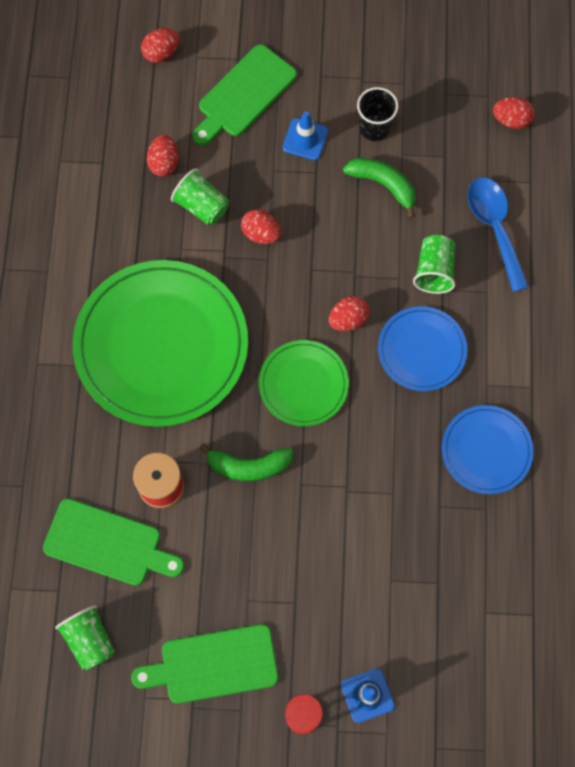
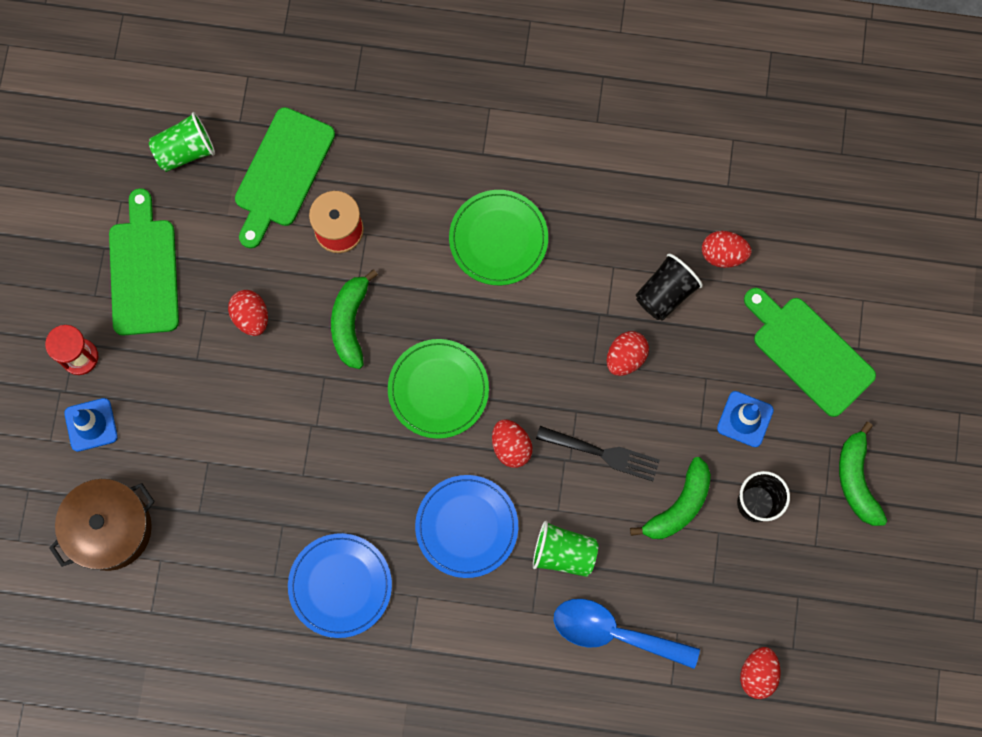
camera: 95 degrees right, 5 degrees up
green plate [73,260,248,427] -> green plate [449,190,548,285], size x0.51
red egg [141,28,179,63] -> red egg moved to [228,290,268,336]
green cup [171,168,229,225] -> black cup [636,253,703,321]
blue spoon [468,177,529,292] -> blue spoon turned 150 degrees counterclockwise [554,599,700,669]
none -> brown pot [49,479,155,571]
none -> black fork [536,426,660,481]
none -> green banana [839,422,887,526]

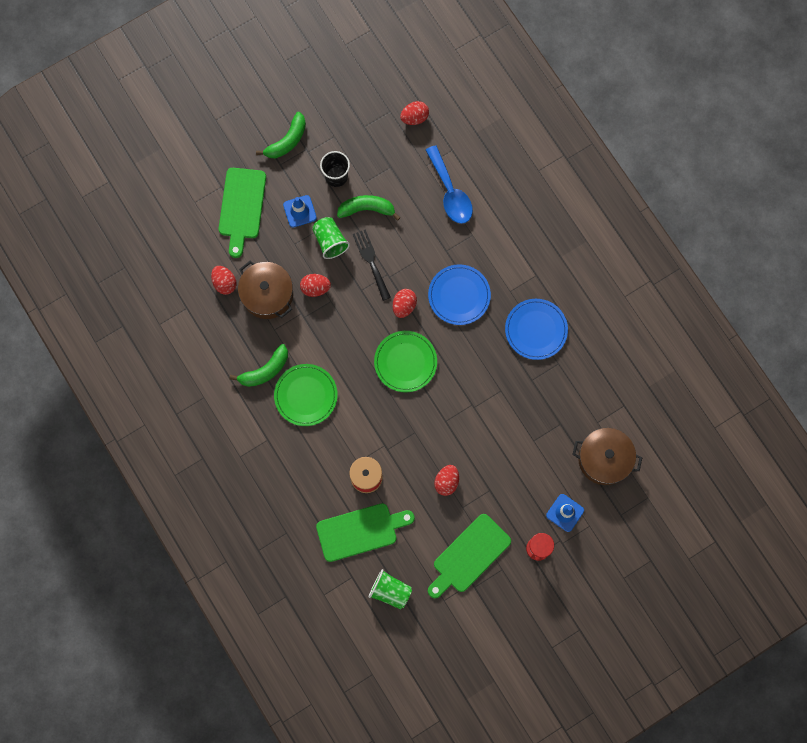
camera: 130 degrees left, 0 degrees up
green banana [331,269,378,369] -> green banana moved to [230,344,288,387]
green cup [533,521,598,577] -> green cup moved to [312,217,350,259]
black cup [636,253,703,321] -> brown pot [238,261,293,319]

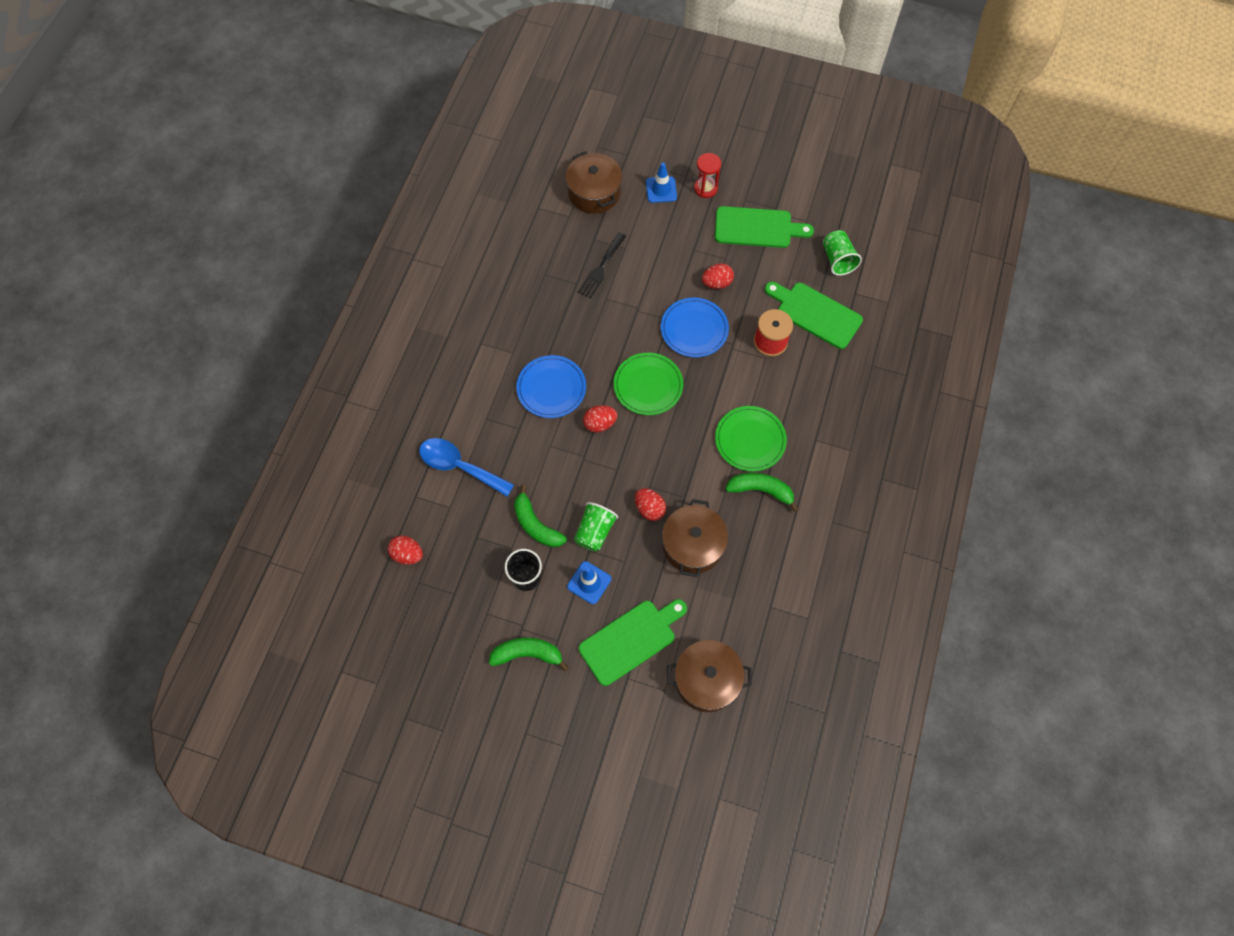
camera: 130 degrees left, 10 degrees down
red egg [211,266,237,295] -> none
black fork [353,229,391,301] -> black fork moved to [578,232,626,299]
blue spoon [426,145,473,224] -> blue spoon turned 90 degrees counterclockwise [419,438,514,496]
blue plate [505,299,568,360] -> blue plate moved to [661,298,729,357]
none -> brown pot [667,640,752,712]

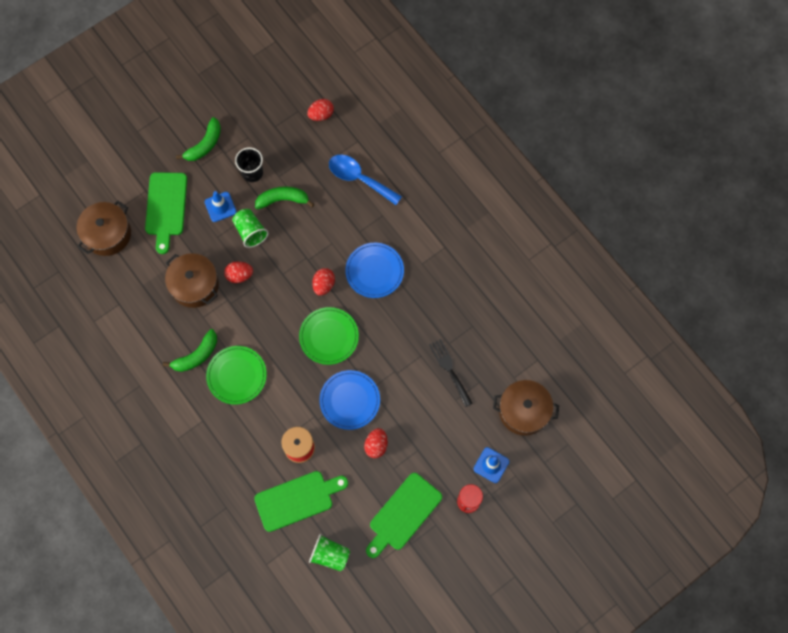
camera: 125 degrees right, 5 degrees up
blue spoon [419,438,514,496] -> blue spoon turned 120 degrees counterclockwise [329,155,402,205]

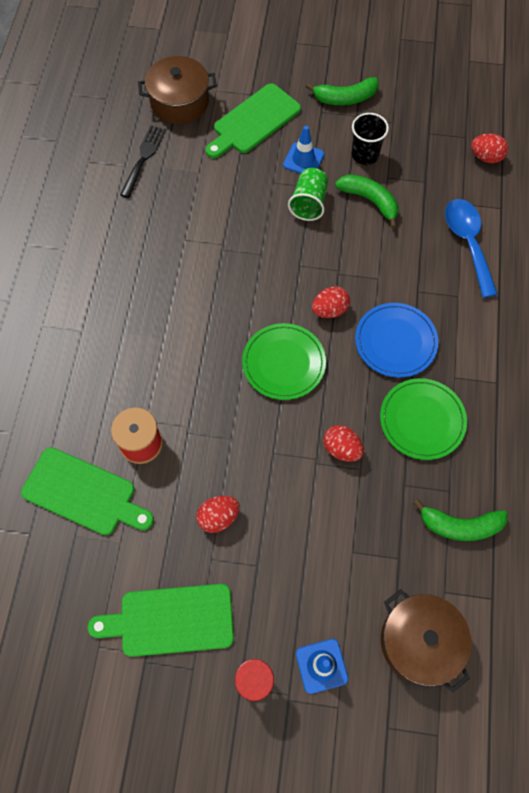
camera: 45 degrees right, 5 degrees down
green banana [163,329,217,372] -> green banana moved to [413,499,507,541]
brown pot [165,253,219,308] -> none
green plate [206,346,267,405] -> green plate moved to [380,378,467,460]
red egg [224,261,253,283] -> red egg moved to [323,425,364,462]
green cup [309,534,350,571] -> none
blue plate [319,370,380,430] -> none
black fork [429,339,473,407] -> black fork moved to [120,125,166,198]

